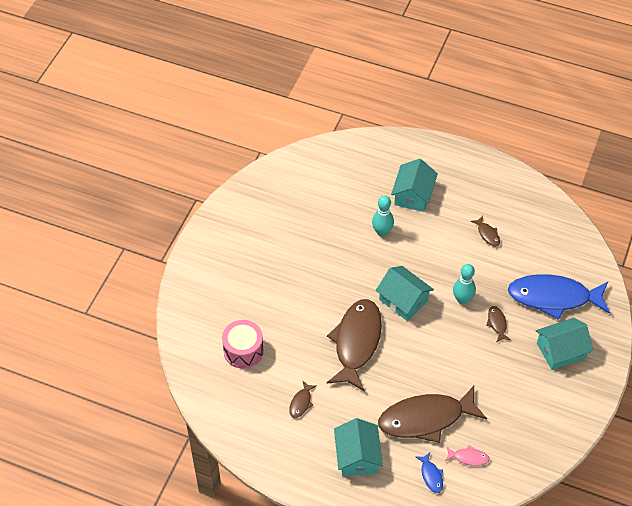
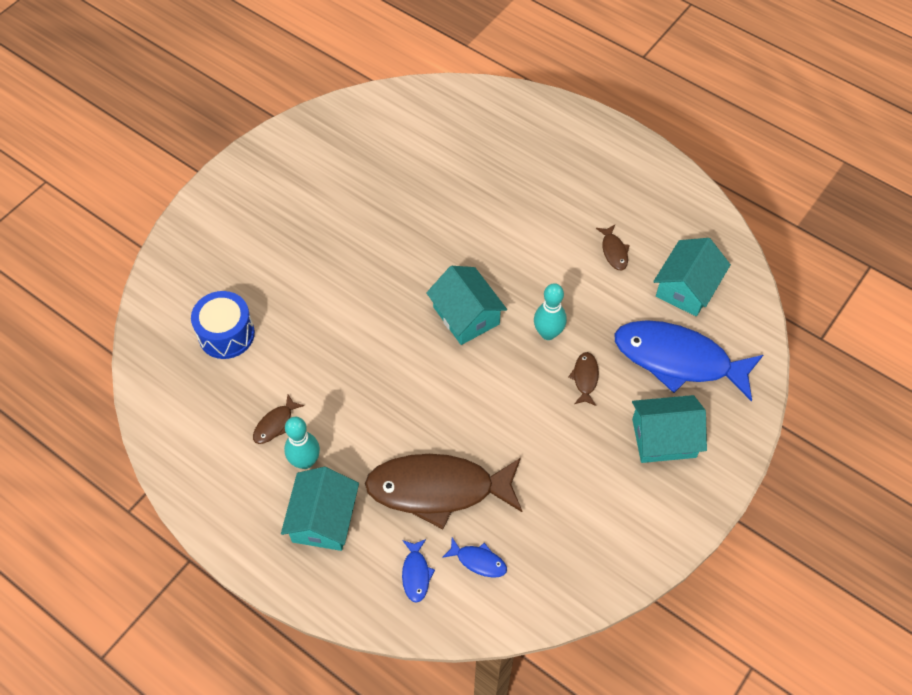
camera: 15 degrees right, 5 degrees up
pink drum [222,320,264,369] -> blue drum [191,291,255,359]
brown fish [327,299,382,392] -> none
turquoise bowling pin [372,195,394,237] -> turquoise bowling pin moved to [284,417,320,469]
turquoise house [391,159,438,212] -> turquoise house moved to [653,238,731,316]
pink fish [445,445,490,466] -> blue fish [442,537,507,578]

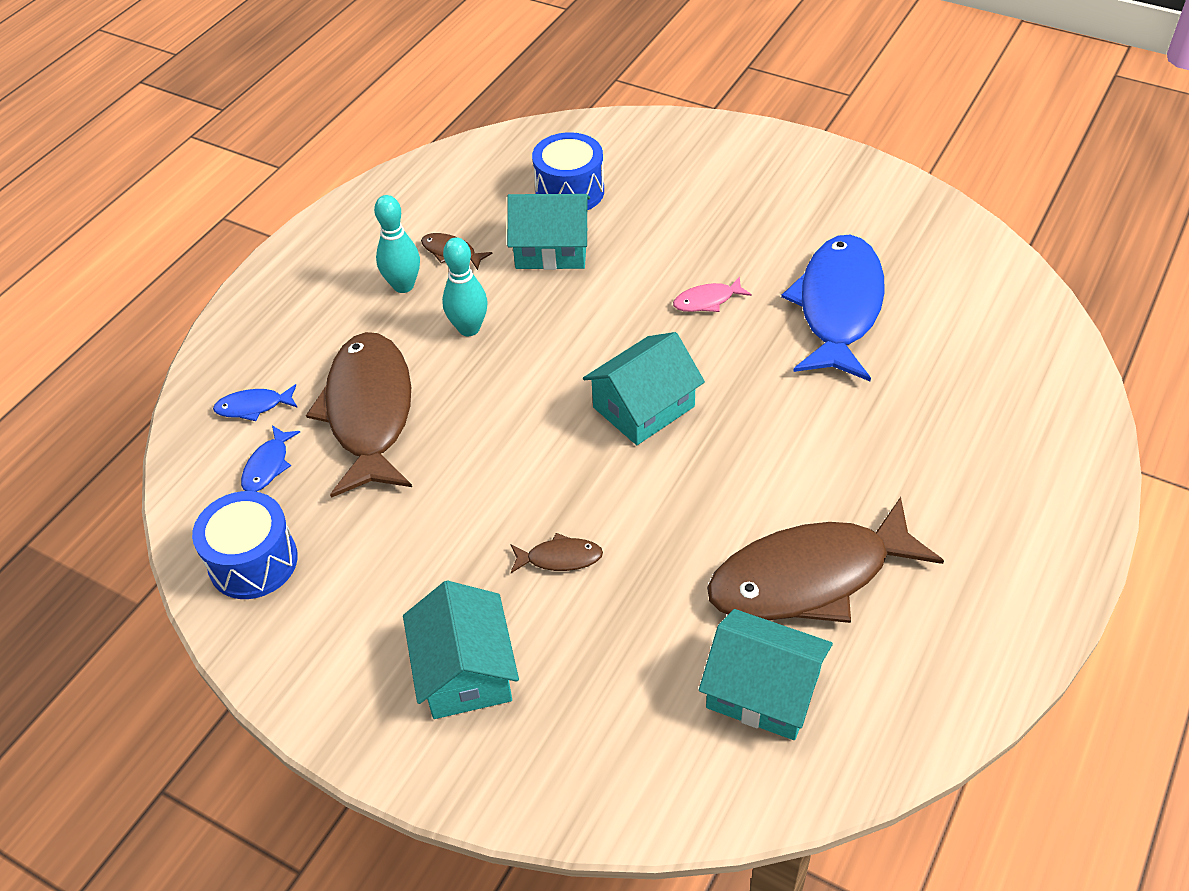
camera: 85 degrees right, 10 degrees down
turquoise house [281,467,359,551] -> turquoise house moved to [507,194,590,270]
turquoise bowling pin [534,283,567,340] -> turquoise bowling pin moved to [442,237,488,336]
brown fish [596,225,630,270] -> brown fish [707,497,944,623], size x2.48
blue fish [614,320,763,401] -> blue fish moved to [781,235,885,381]
none -> blue drum [192,491,298,599]
none -> pink fish [673,276,752,312]

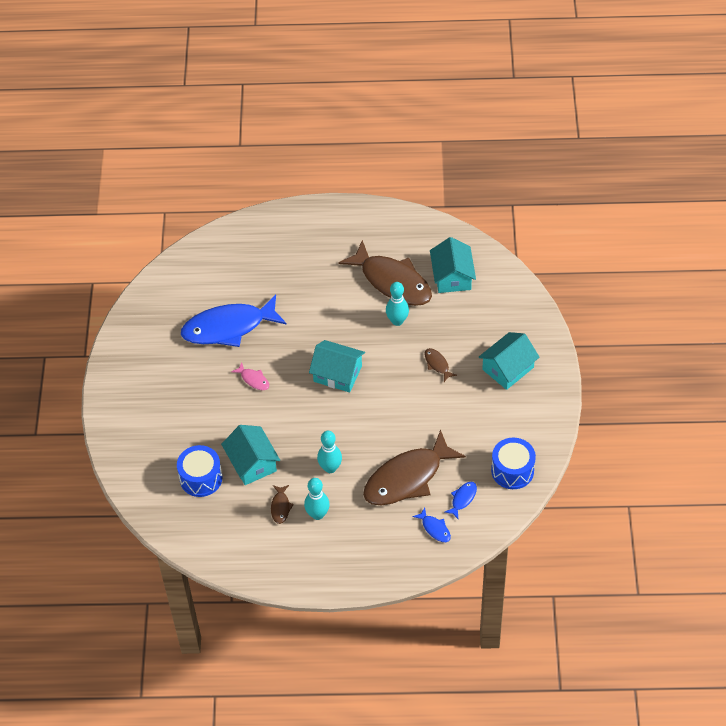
camera: 120 degrees left, 5 degrees up
blue fish [241,425,300,492] -> blue fish turned 45 degrees counterclockwise [444,482,477,519]
none -> turquoise bowling pin [386,282,409,326]

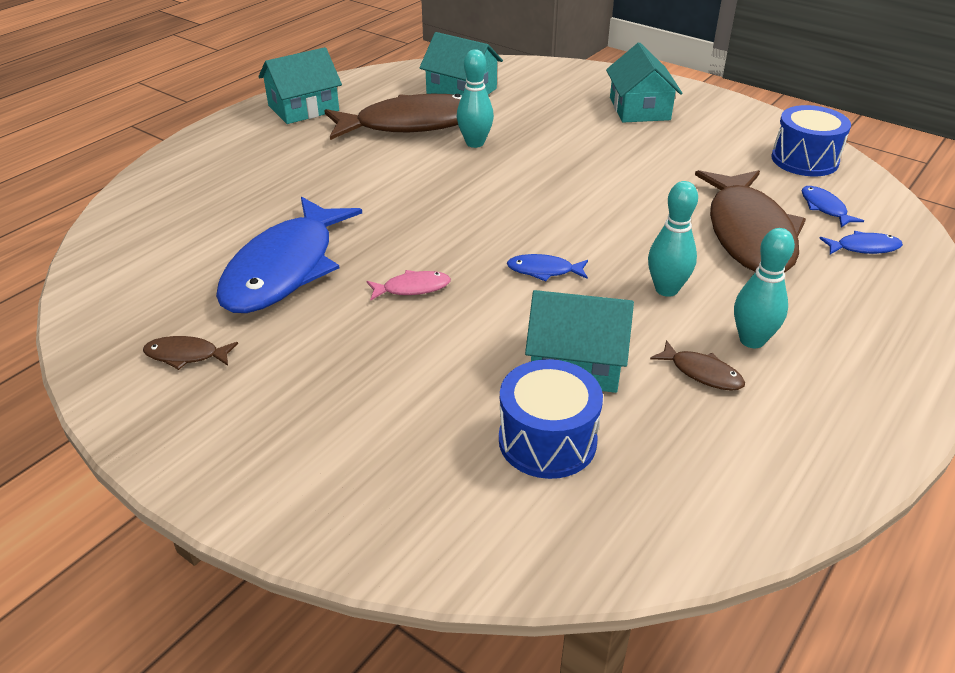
camera: 55 degrees left, 15 degrees down
turquoise house [309,340,365,392] -> turquoise house moved to [258,47,342,124]
brown fish [424,348,457,382] -> brown fish moved to [143,336,238,370]
none -> blue fish [507,254,588,282]

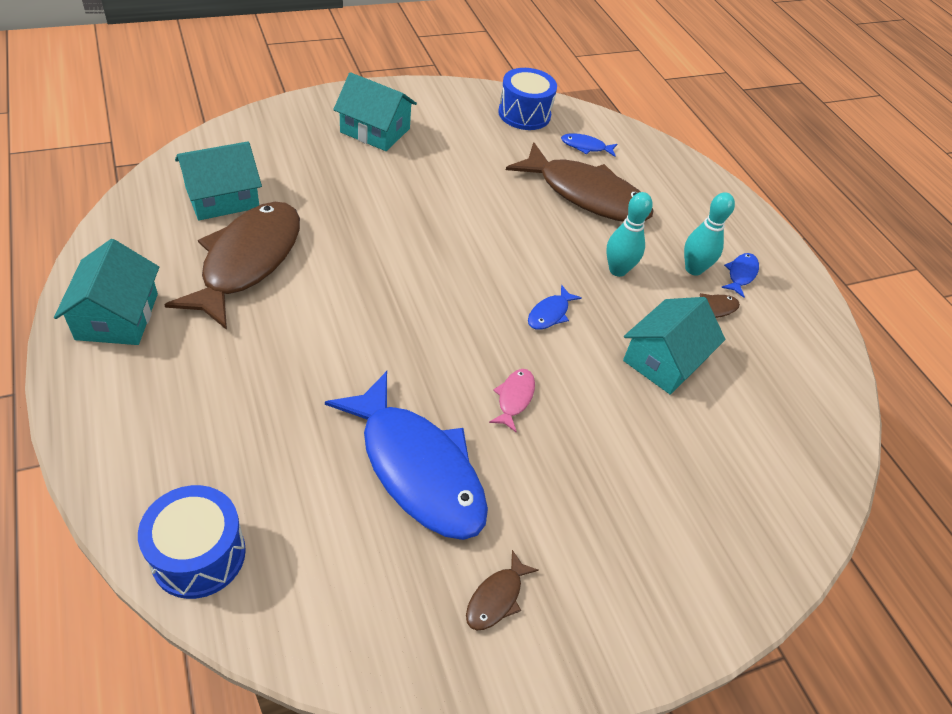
camera: 65 degrees left, 10 degrees up
turquoise bowling pin [457,49,494,148] -> none
blue drum [499,359,603,479] -> blue drum moved to [138,485,246,599]
blue fish [819,231,903,254] -> blue fish moved to [721,253,759,298]

